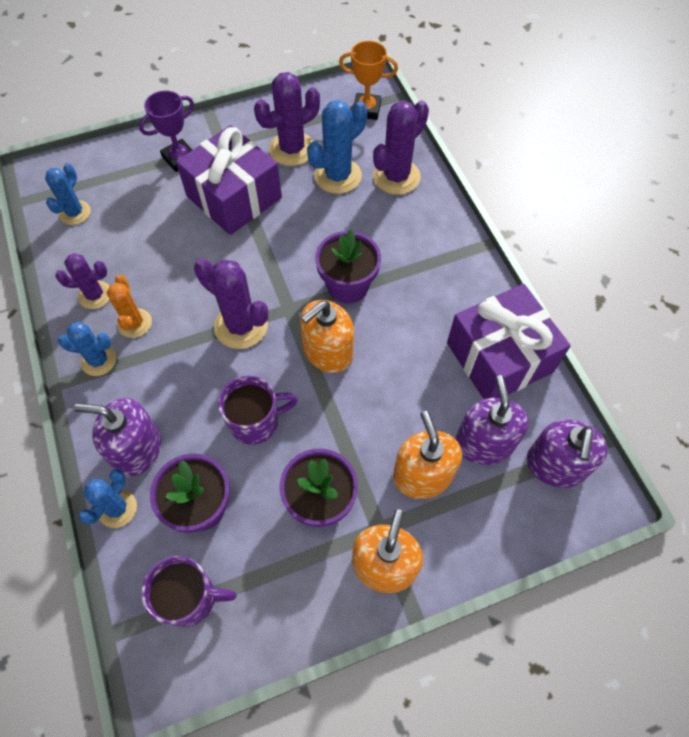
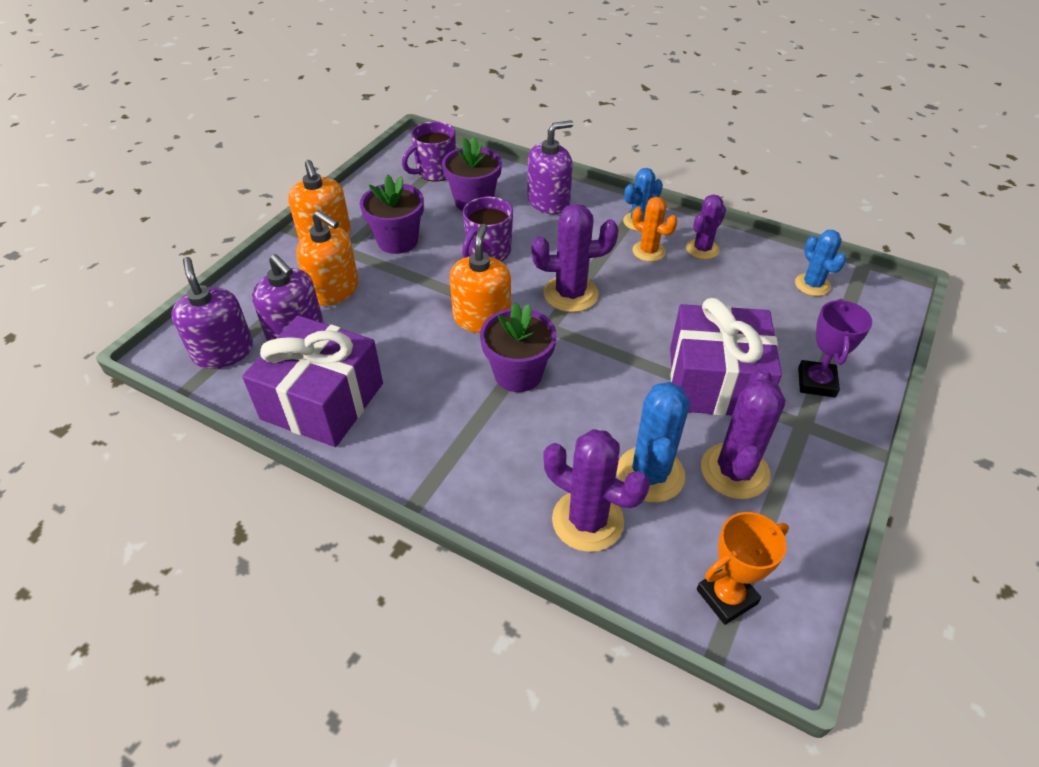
camera: 140 degrees right, 15 degrees down
blue cactus [79,469,137,528] -> none
purple cactus [373,100,429,195] -> purple cactus turned 60 degrees counterclockwise [543,429,650,552]

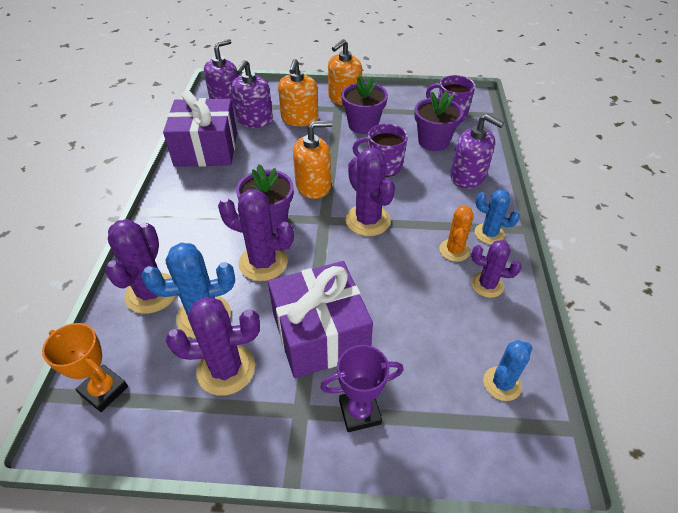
camera: 65 degrees right, 0 degrees up
none -> purple cactus [218,189,294,281]

